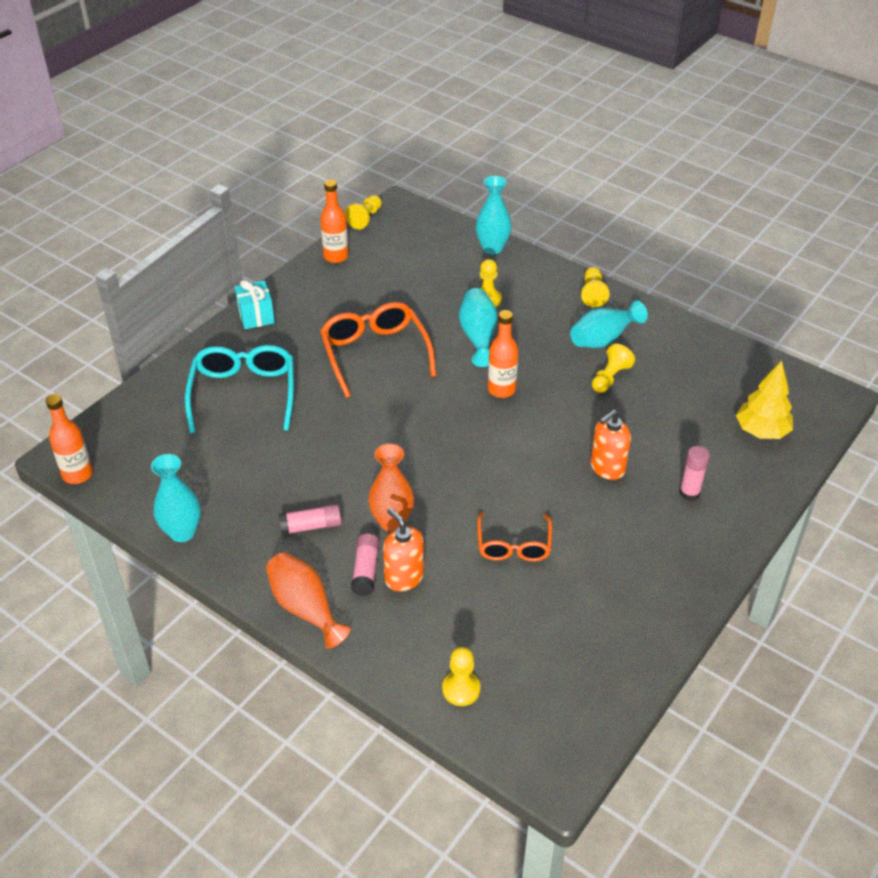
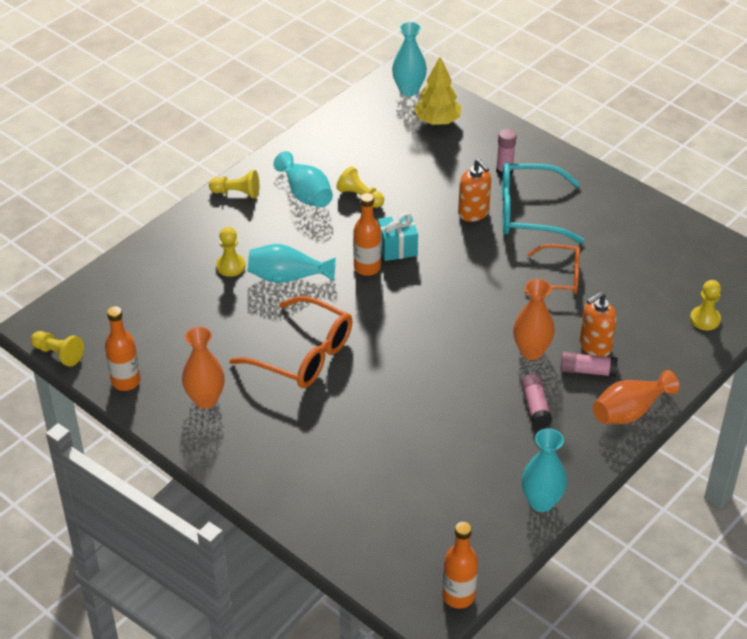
camera: 85 degrees left, 0 degrees up
turquoise glasses [185,345,294,434] -> turquoise glasses moved to [502,163,584,243]
turquoise gift [235,280,275,329] -> turquoise gift moved to [378,212,418,261]
orange glasses [320,302,436,398] -> orange glasses turned 135 degrees counterclockwise [229,296,352,388]
turquoise vase [476,176,512,254] -> turquoise vase moved to [392,22,427,96]
none -> orange vase [182,327,225,409]

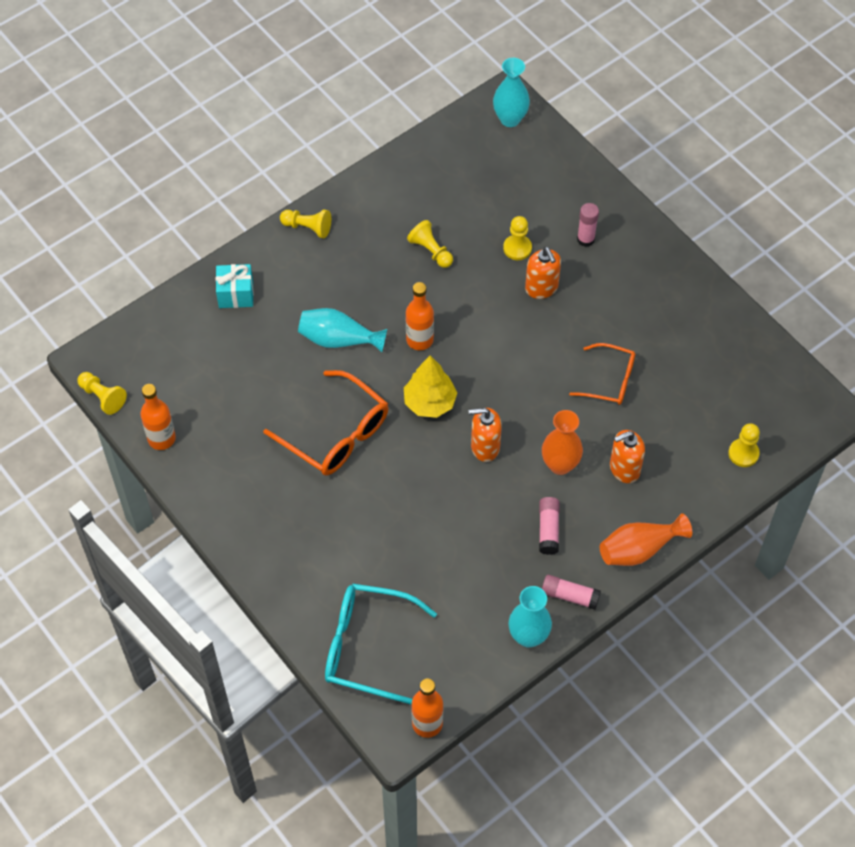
camera: 10 degrees right, 15 degrees up
orange vase [182,327,225,409] -> none
yellow pawn [216,227,245,277] -> yellow pawn moved to [503,216,532,260]
turquoise vase [273,151,333,207] -> none
turquoise gift [378,212,418,261] -> turquoise gift moved to [216,264,254,308]
yellow tree [414,57,461,125] -> yellow tree moved to [404,356,457,418]
turquoise glasses [502,163,584,243] -> turquoise glasses moved to [325,584,437,705]
pink glue stick [560,352,618,377] -> pink glue stick moved to [542,575,601,610]
none -> orange soap dispenser [469,408,502,462]

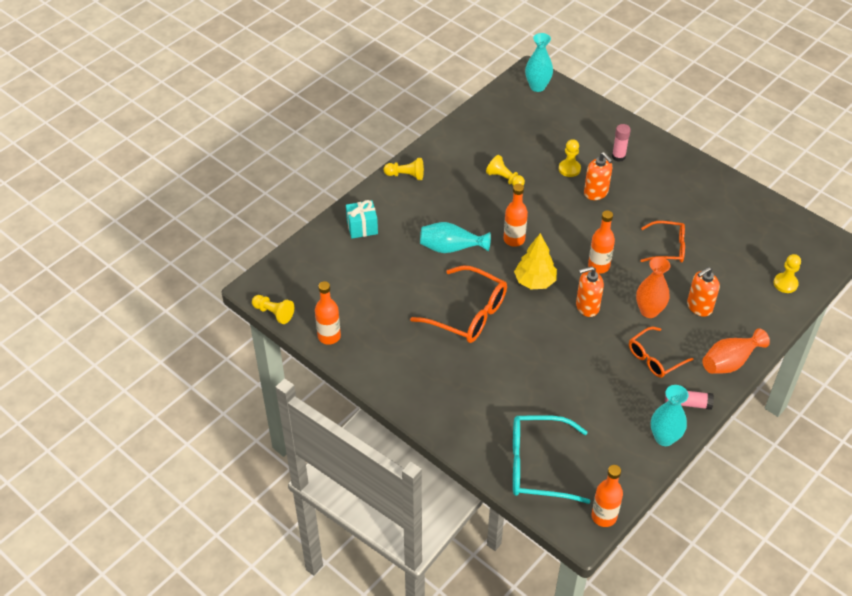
camera: 10 degrees left, 10 degrees down
pink glue stick [539,497,560,555] -> orange glasses [629,327,693,378]
none -> orange bottle [588,210,615,274]

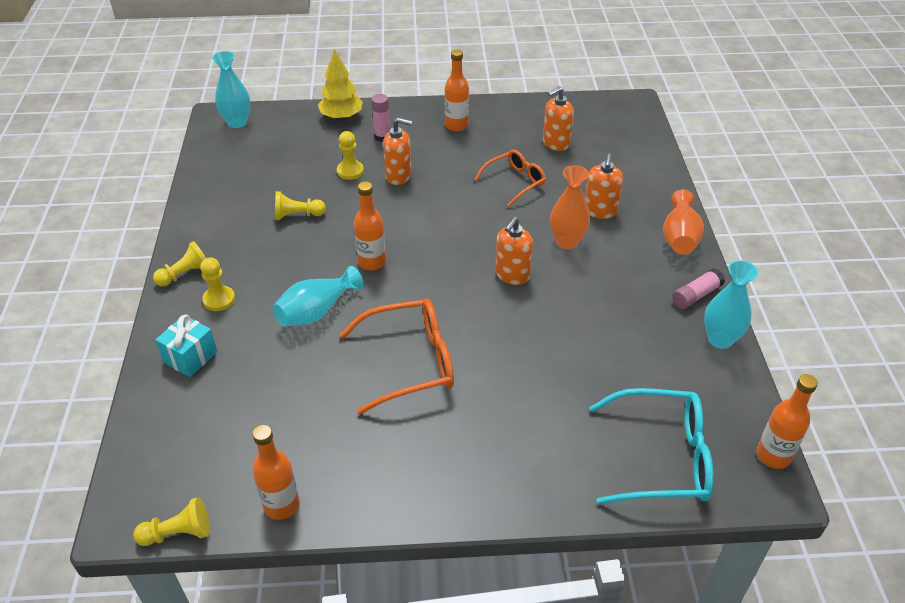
camera: 45 degrees left, 5 degrees down
turquoise glasses [513,415,590,504] -> turquoise glasses turned 135 degrees counterclockwise [589,388,714,504]
yellow tree [514,233,557,289] -> yellow tree moved to [318,49,363,120]
orange bottle [588,210,615,274] -> orange bottle moved to [445,49,469,131]
orange glasses [629,327,693,378] -> none
yellow pawn [774,254,801,293] -> yellow pawn moved to [200,257,235,311]
none -> orange soap dispenser [543,86,574,151]

